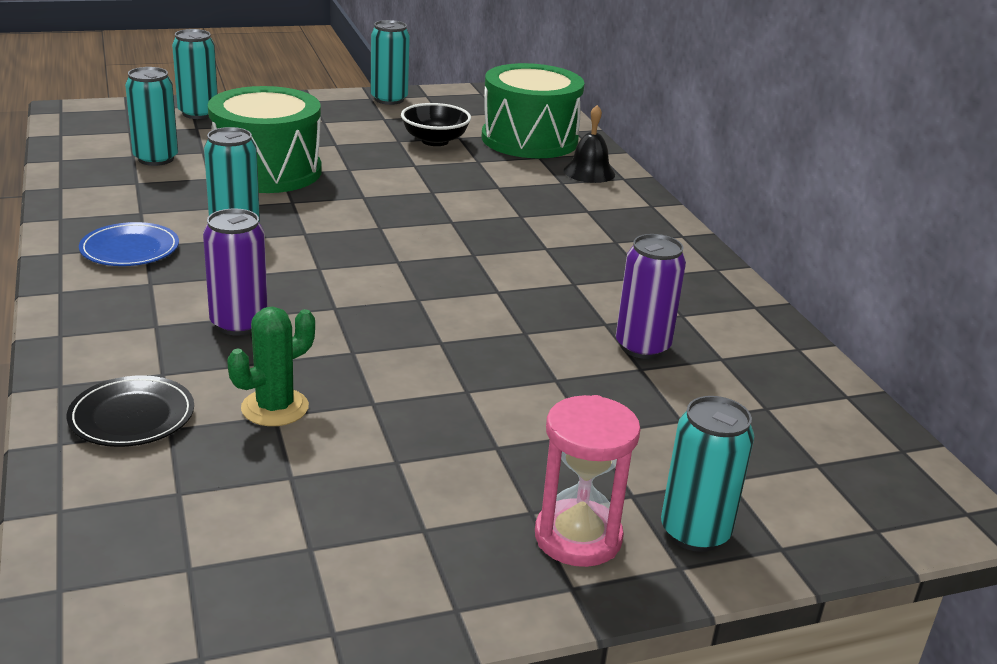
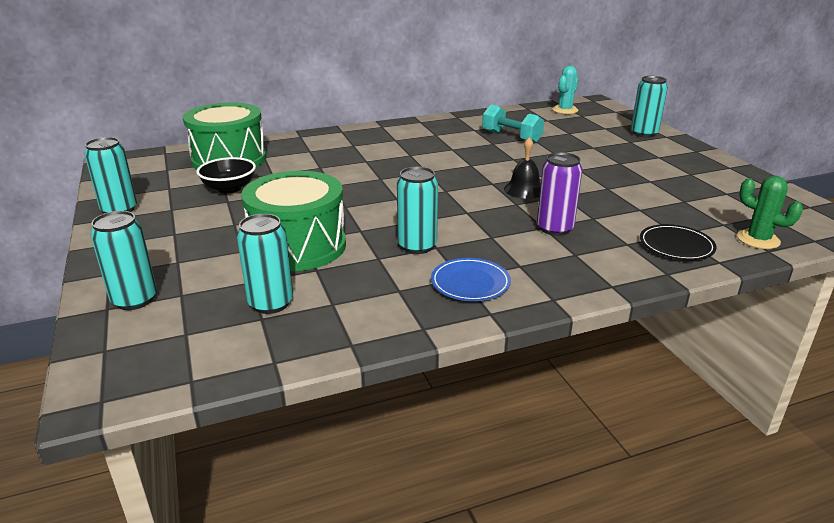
camera: 90 degrees left, 0 degrees up
green cactus [227,307,315,426] -> green cactus moved to [737,176,803,249]
pink hourglass [535,395,641,567] -> none
black bell [564,105,615,183] -> black bell moved to [504,137,541,199]
purple can [616,234,686,359] -> turquoise dumbbell [482,104,544,144]
none -> turquoise cactus [552,66,578,114]

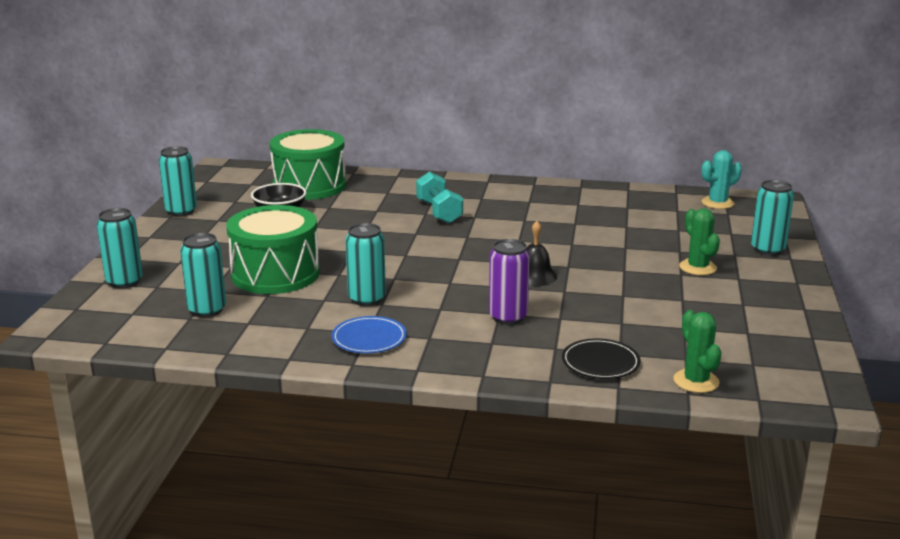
camera: 30 degrees right, 5 degrees down
turquoise dumbbell [482,104,544,144] -> turquoise dumbbell moved to [416,172,463,224]
none -> green cactus [679,208,720,275]

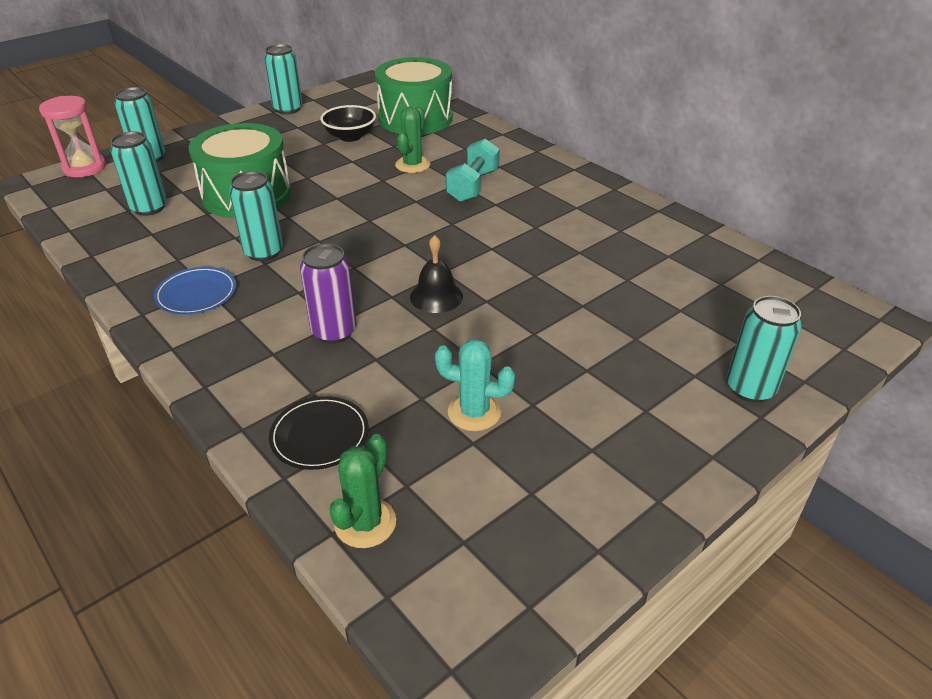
camera: 40 degrees right, 15 degrees up
green cactus [679,208,720,275] -> green cactus moved to [395,107,430,173]
turquoise cactus [702,150,742,209] -> turquoise cactus moved to [435,339,515,431]
none -> pink hourglass [39,96,106,177]

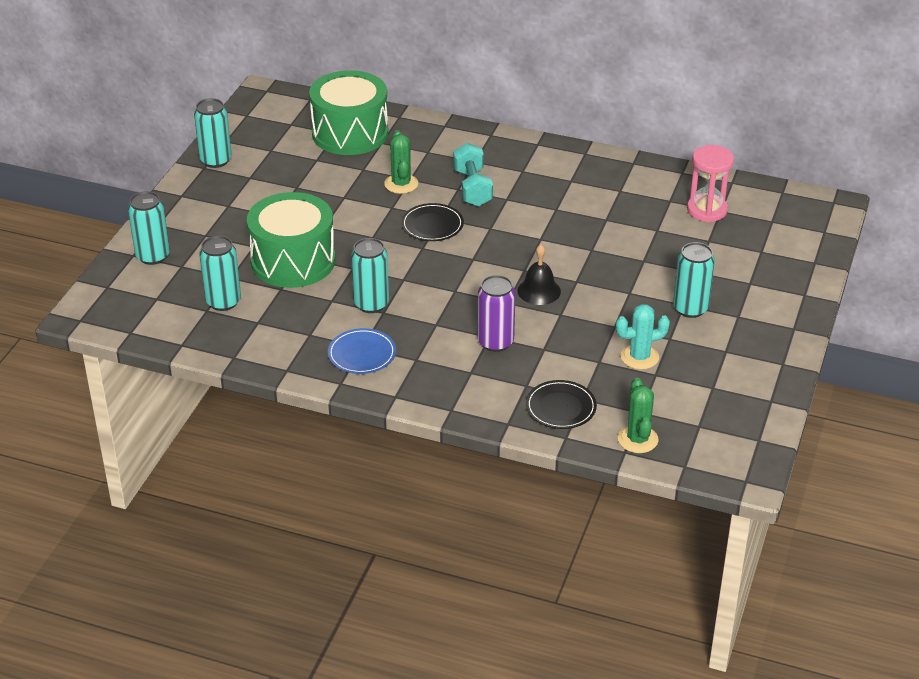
camera: 30 degrees left, 0 degrees up
pink hourglass [39,96,106,177] -> pink hourglass moved to [687,145,734,222]
black bowl [320,105,376,142] -> none
turquoise can [727,296,802,403] -> turquoise can moved to [673,242,715,318]
none -> black plate [401,203,464,241]

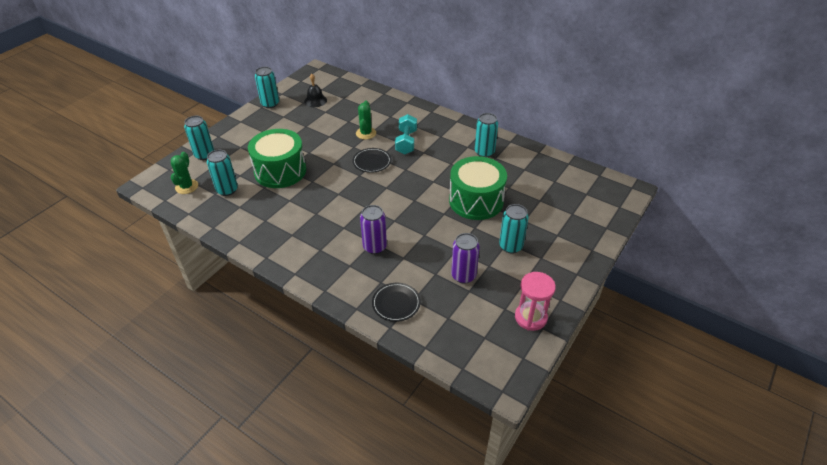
camera: 15 degrees right, 5 degrees up
green drum [309,70,388,155] -> green drum moved to [449,156,507,220]
blue plate [328,328,396,374] -> none
turquoise can [351,238,389,313] -> turquoise can moved to [475,113,498,157]
black bell [517,244,561,305] -> black bell moved to [304,74,327,107]
turquoise cactus [616,304,670,370] -> purple can [451,233,480,284]
green cactus [618,378,659,453] -> green cactus moved to [171,152,198,194]
pink hourglass [687,145,734,222] -> pink hourglass moved to [515,272,556,331]

